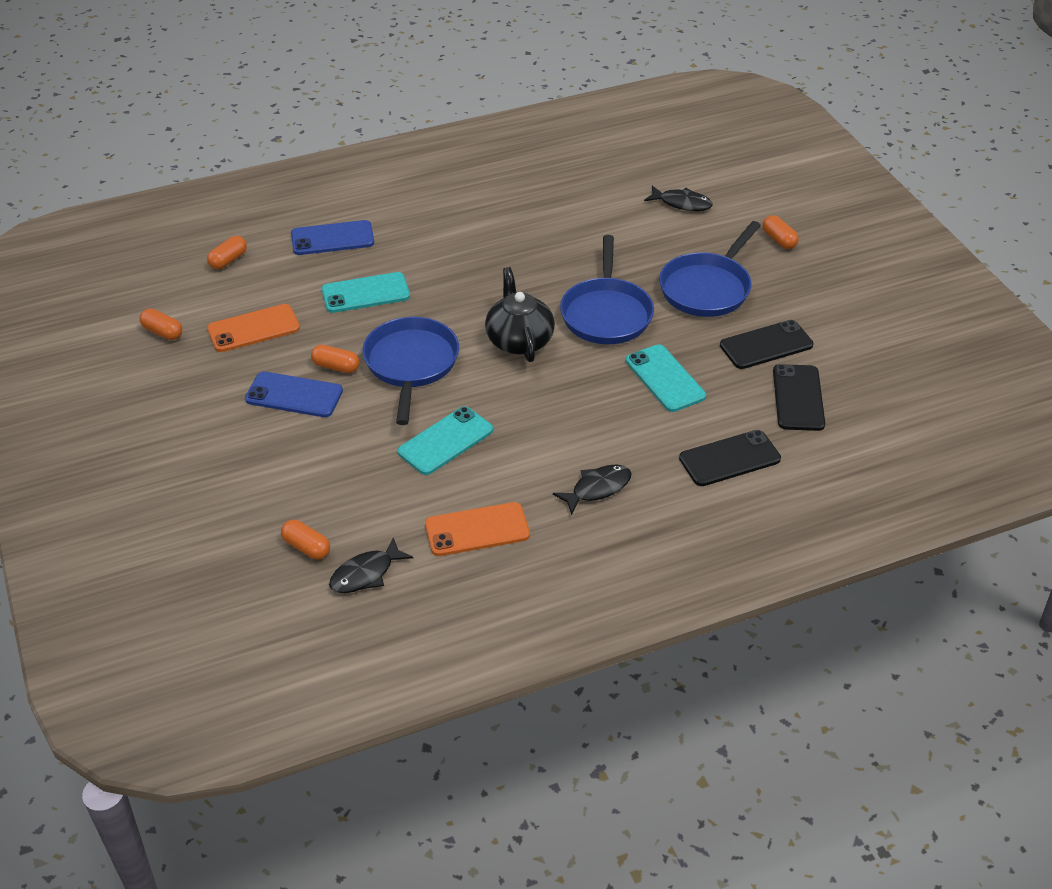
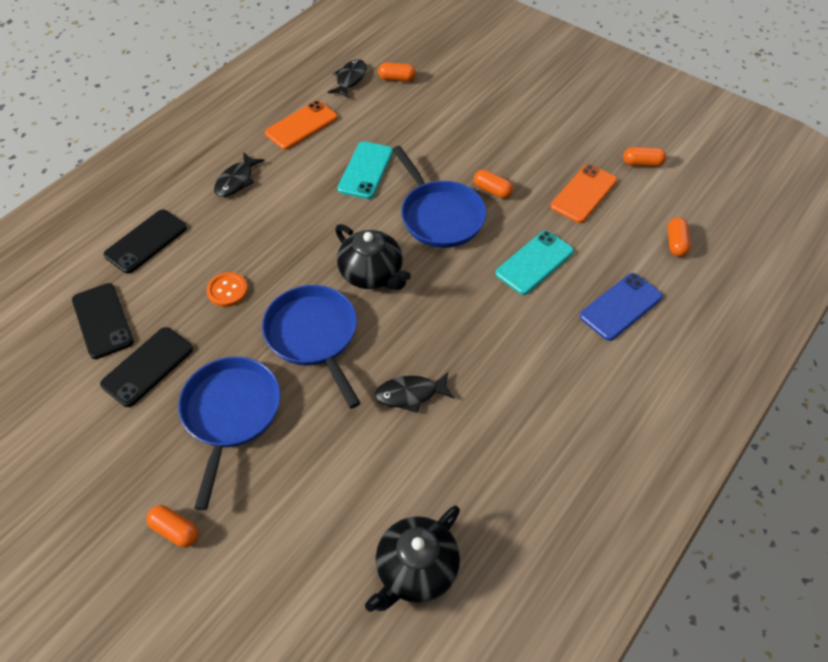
camera: 150 degrees right, 10 degrees up
blue phone [245,371,343,417] -> none
orange capsule [311,345,359,373] -> orange capsule turned 45 degrees clockwise [474,169,513,199]
turquoise phone [626,344,706,412] -> orange button [207,272,248,307]
black fish [644,186,713,211] -> black fish moved to [375,372,454,413]
none -> black teapot [365,506,460,612]

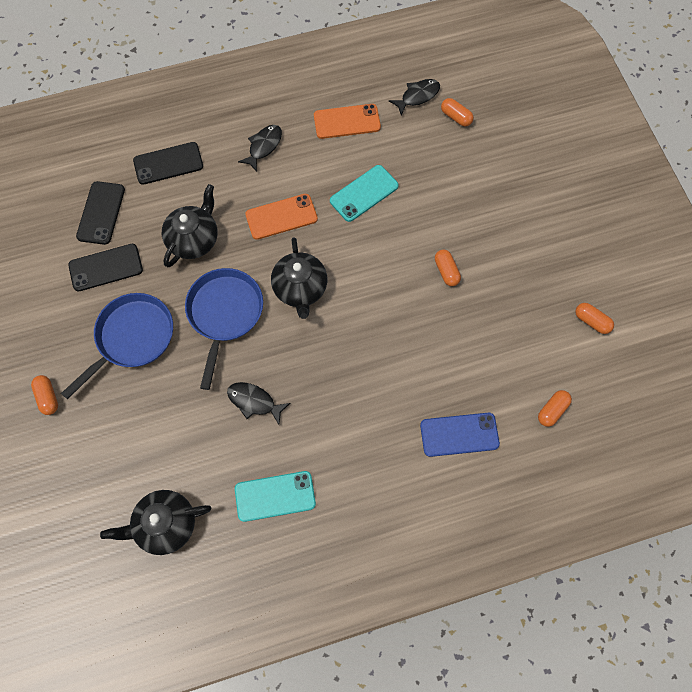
camera: 35 degrees right, 15 degrees up
orange button [207,272,248,307] -> black teapot [162,184,218,267]
black fish [214,153,265,197] -> black fish turned 150 degrees clockwise [238,125,282,172]
blue pan [392,146,487,248] -> none
turquoise phone [496,231,574,295] -> turquoise phone moved to [235,471,316,522]
orange phone [550,164,617,223] -> orange phone moved to [245,194,318,240]

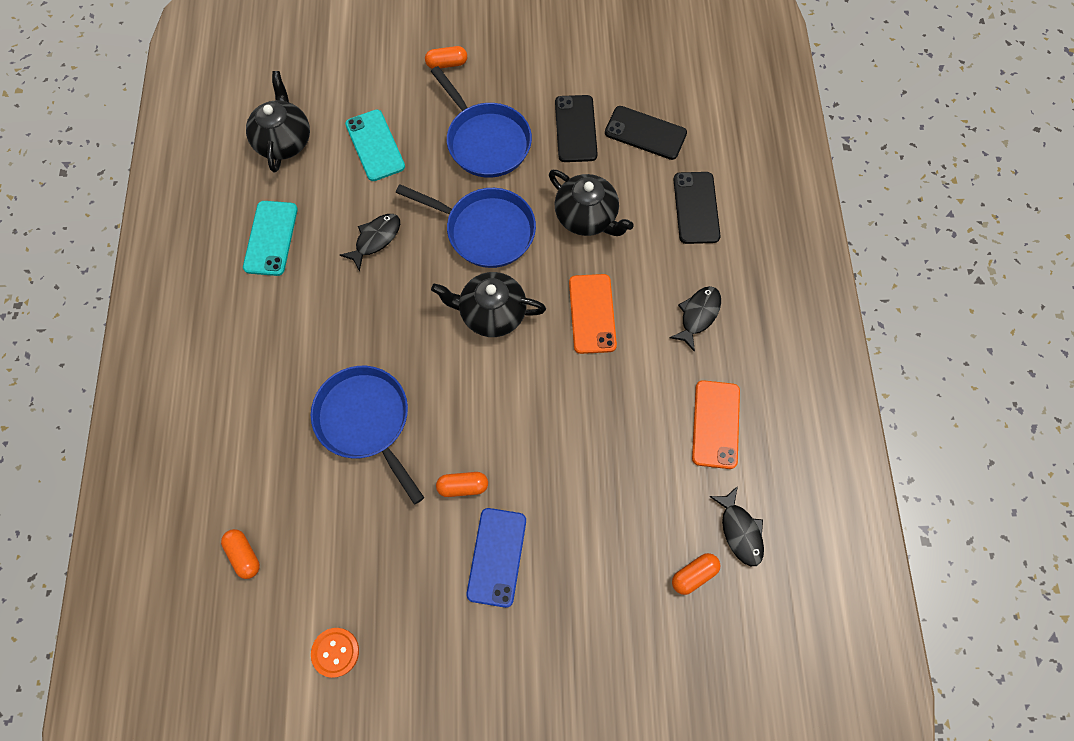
camera: 105 degrees right, 0 degrees up
black fish [238,125,282,172] -> black fish turned 105 degrees counterclockwise [669,286,721,352]
turquoise phone [330,165,399,222] -> turquoise phone moved to [345,109,405,181]
blue phone [420,413,500,457] -> blue phone moved to [467,508,526,608]
orange capsule [575,303,614,334] -> orange button [311,628,359,678]
none -> blue pan [311,366,424,505]

